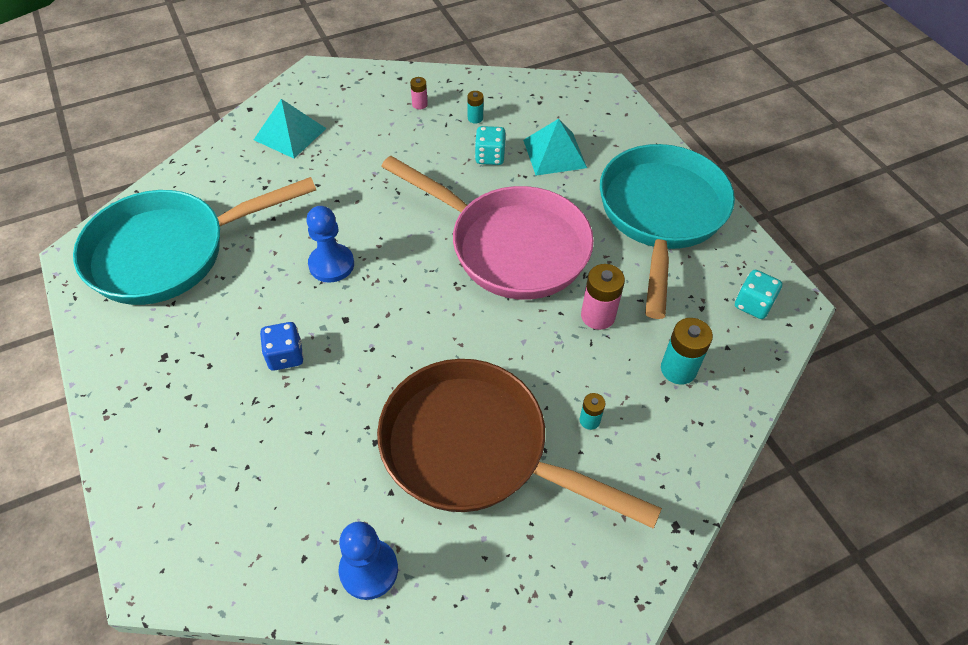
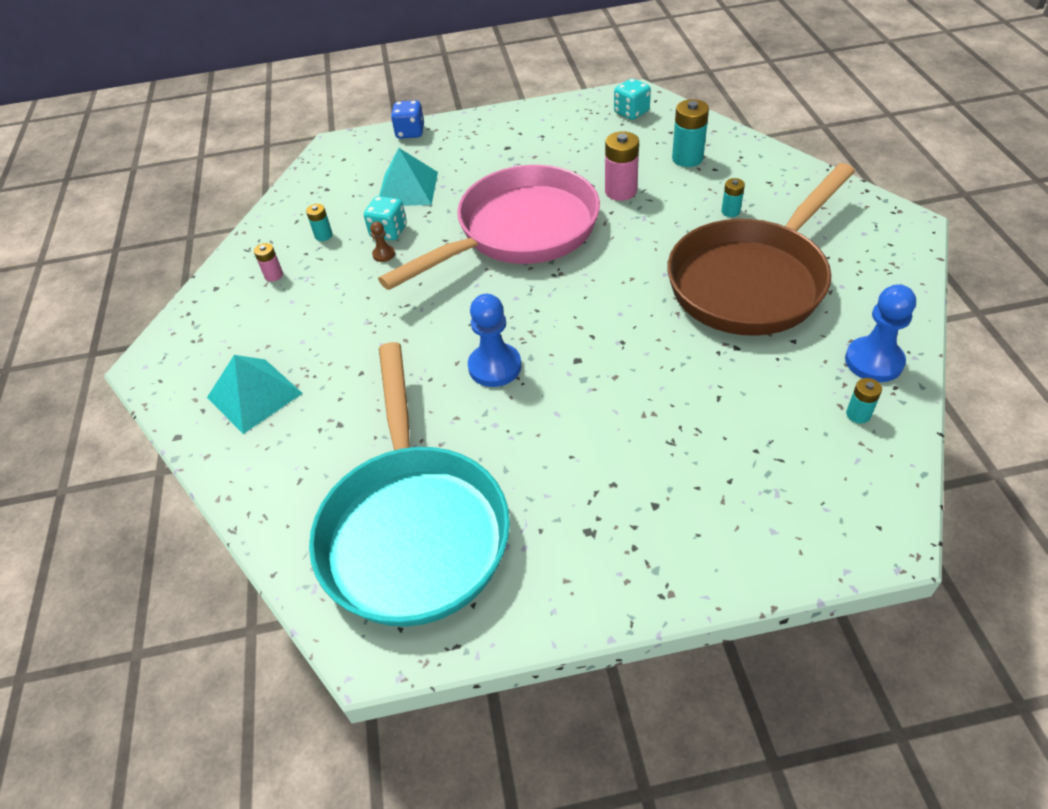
camera: 70 degrees left, 5 degrees down
blue dice [260,322,304,371] -> blue dice moved to [391,100,424,139]
turquoise pan [600,144,735,319] -> none
none -> brown pawn [370,221,395,262]
none -> turquoise battery [846,378,882,423]

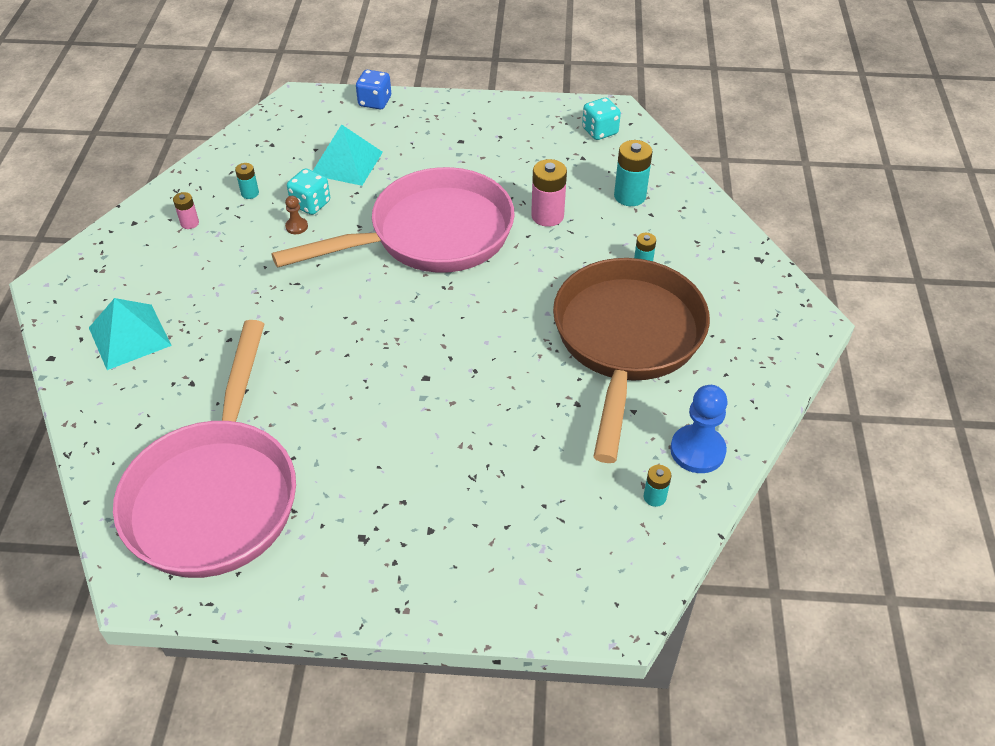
camera: 10 degrees right, 0 degrees up
turquoise pan [309,342,510,627] -> pink pan [113,320,296,578]
blue pawn [468,294,521,387] -> none
brown pan [667,163,855,336] -> brown pan turned 135 degrees clockwise [553,258,710,463]

